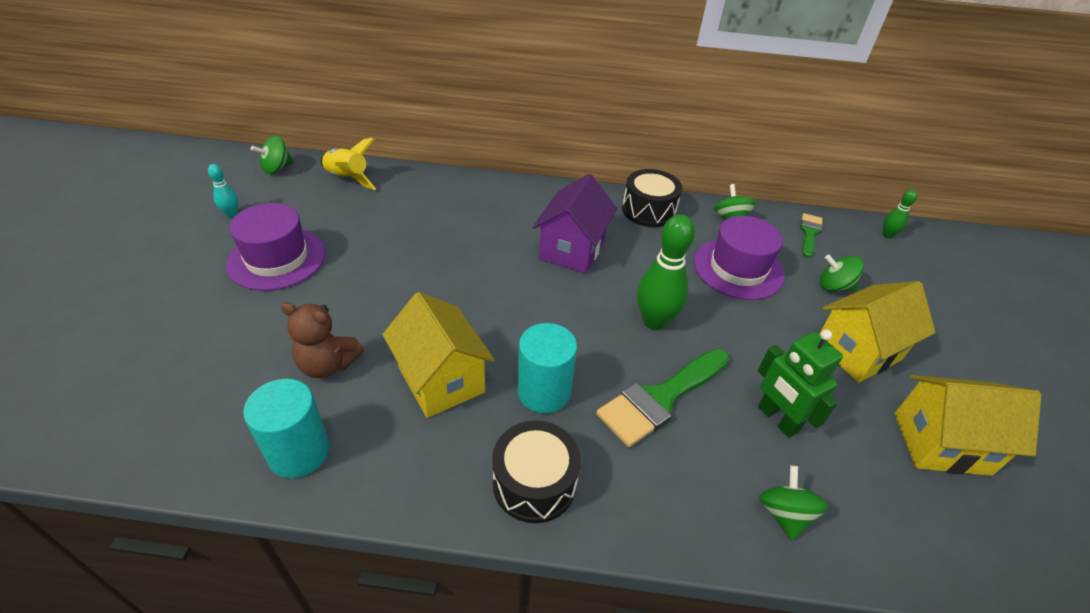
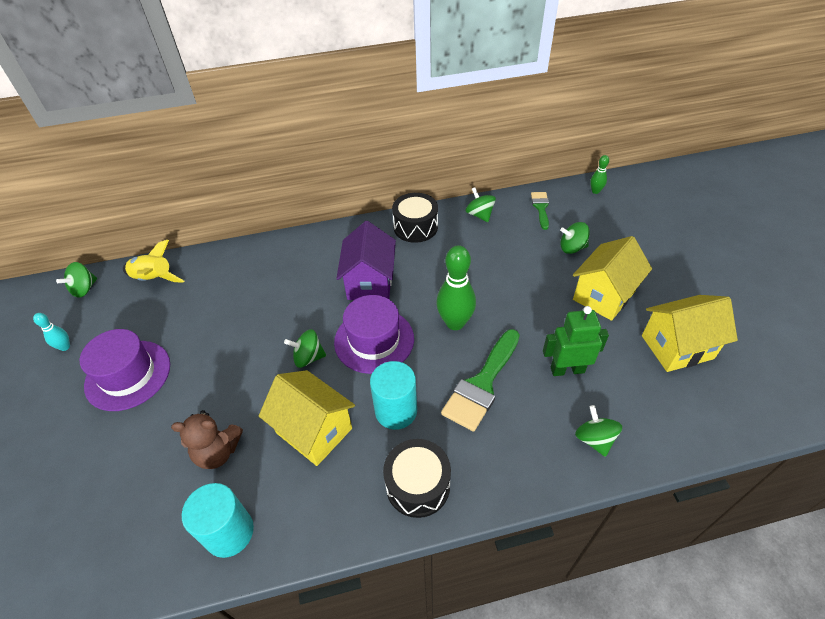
camera: 15 degrees left, 5 degrees up
purple hat [694,216,785,300] -> purple hat moved to [334,295,414,374]
green robot [758,329,843,438] -> green robot turned 135 degrees clockwise [543,306,609,376]
none -> green spinning top [284,329,326,368]

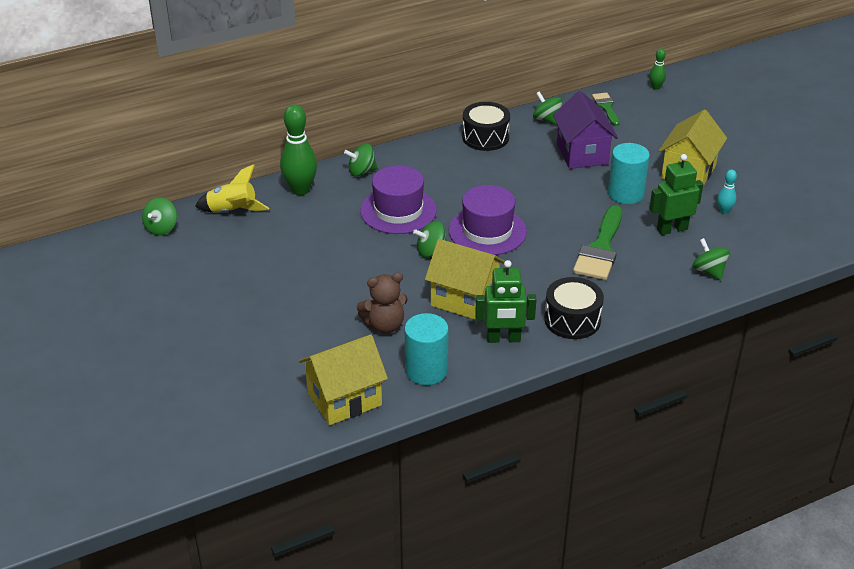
camera: 15 degrees left, 10 degrees down
turquoise bowling pin [33,313,70,351] -> turquoise bowling pin moved to [717,169,737,214]
purple hat [80,329,170,411] -> purple hat moved to [360,165,437,234]
purple house [336,221,396,300] -> purple house moved to [553,91,618,169]
turquoise cylinder [370,361,417,430] -> turquoise cylinder moved to [608,143,650,204]
green bowling pin [436,245,476,330] -> green bowling pin moved to [280,104,317,195]
green spinning top [560,222,590,254] -> green spinning top moved to [344,143,378,176]
yellow house [642,295,738,372] -> yellow house moved to [299,335,388,425]
none -> green robot [475,260,536,343]

